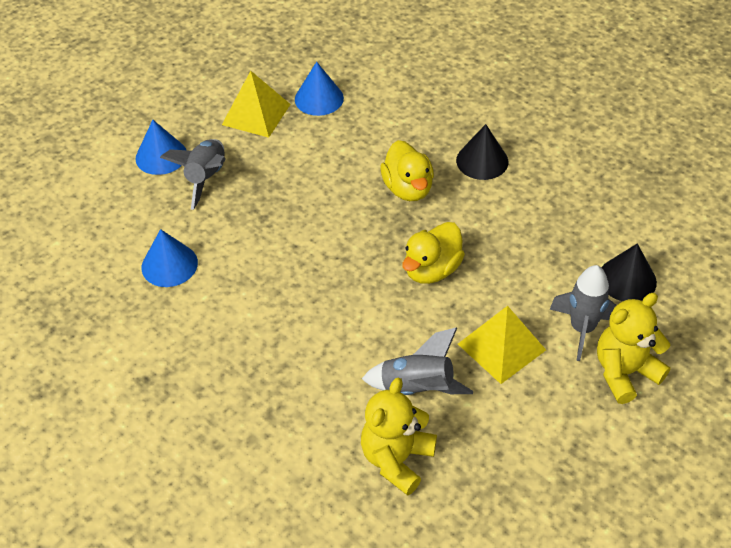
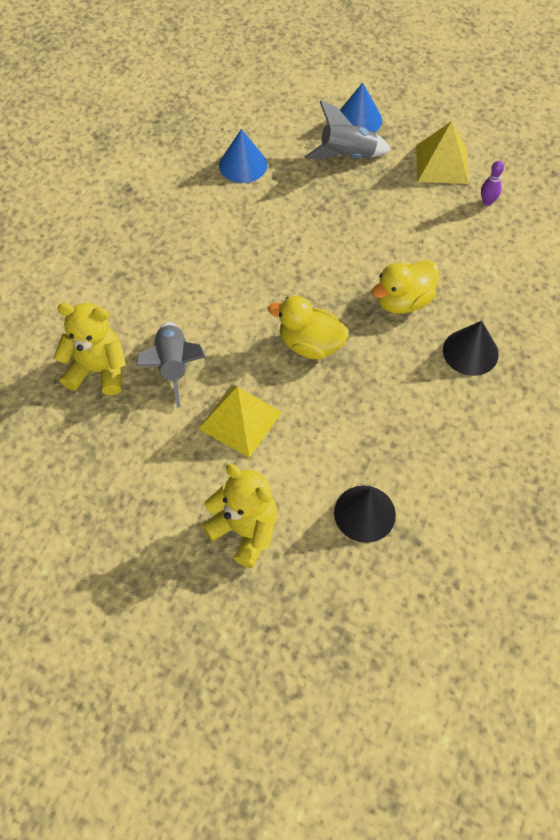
camera: 70 degrees right, 10 degrees up
blue cone [295,62,344,116] -> purple bowling pin [481,161,504,206]
grey rocket [550,265,617,361] -> none

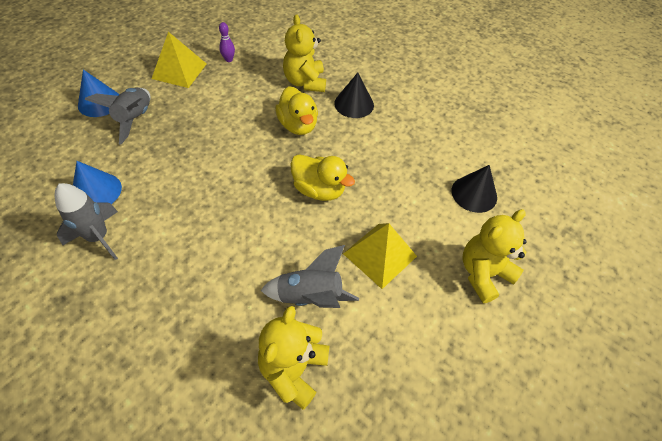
camera: 80 degrees left, 5 degrees down
yellow duck [268,296,349,359] -> yellow duck turned 90 degrees counterclockwise [291,154,355,201]
none -> grey rocket [55,183,118,260]
none -> yellow teddy bear [283,14,326,92]

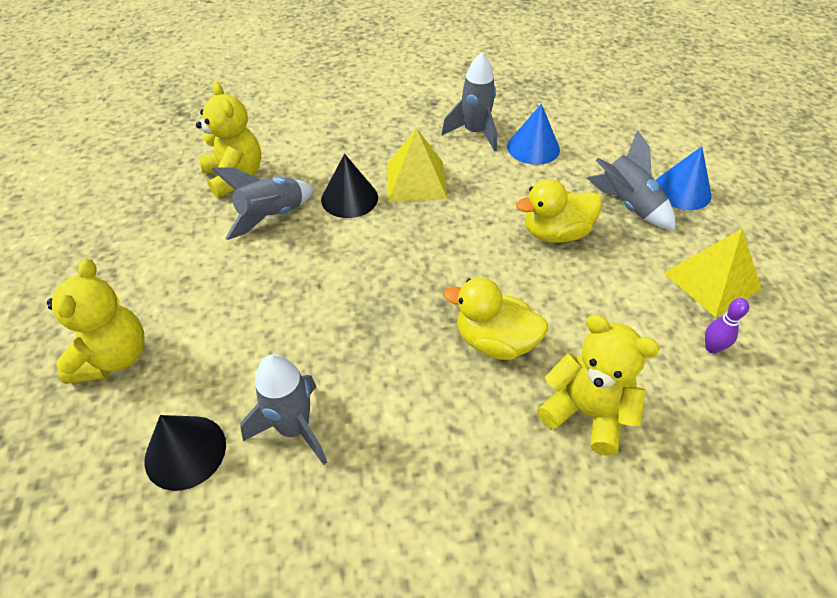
camera: 135 degrees right, 5 degrees down
yellow duck [291,154,355,201] -> yellow duck moved to [516,179,602,243]
black cone [334,72,374,118] -> black cone moved to [321,154,378,218]
yellow pyramid [343,223,417,289] -> yellow pyramid moved to [387,128,448,202]
none -> grey rocket [240,354,327,465]

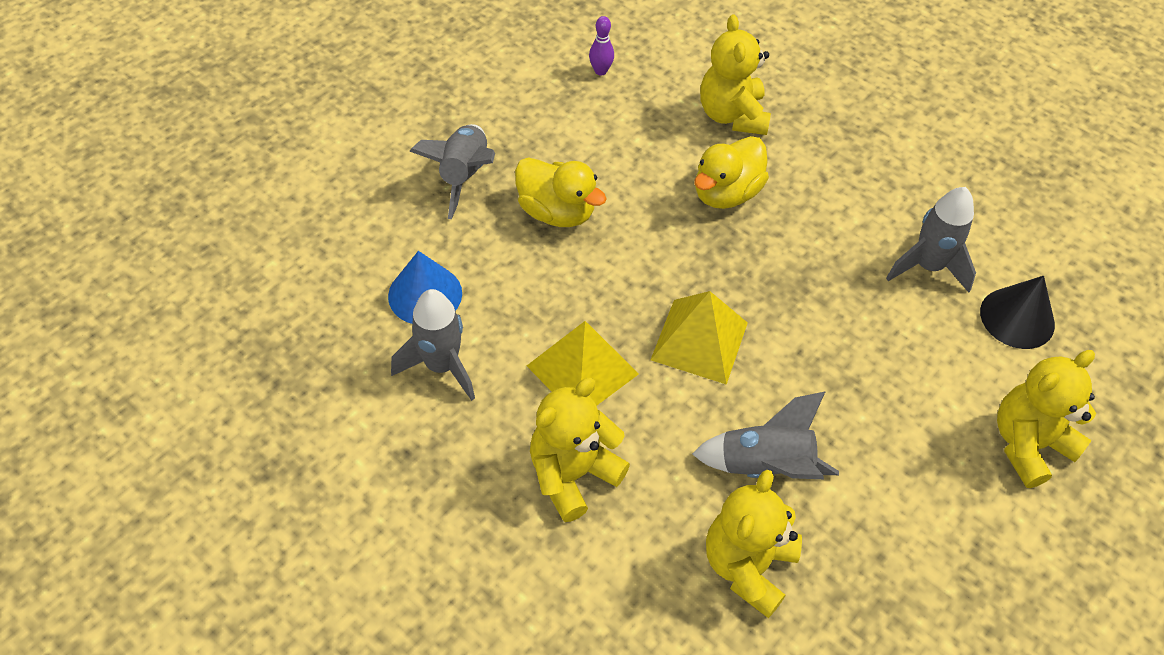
camera: 130 degrees left, 5 degrees up
black cone [321,154,378,218] -> none
yellow duck [443,277,548,360] -> yellow duck turned 60 degrees clockwise [694,136,769,209]
blue cone [656,146,712,210] -> none
yellow pyramid [664,229,762,317] -> yellow pyramid moved to [651,291,748,385]
none -> yellow teddy bear [530,378,630,522]

